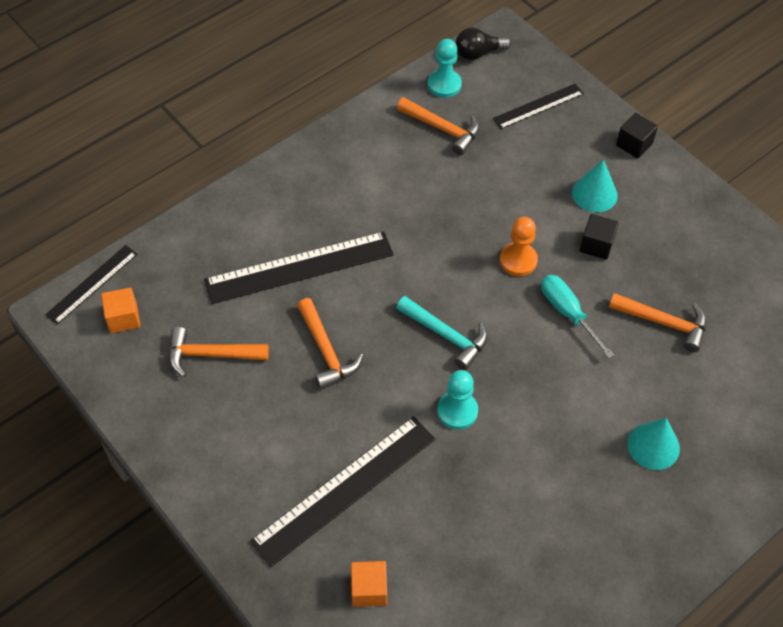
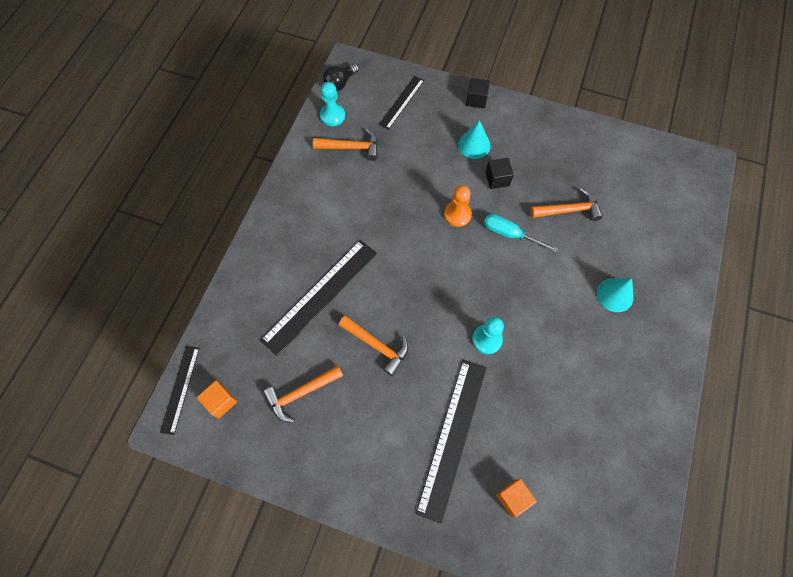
camera: 30 degrees left, 10 degrees up
turquoise hammer [396,296,487,370] -> none

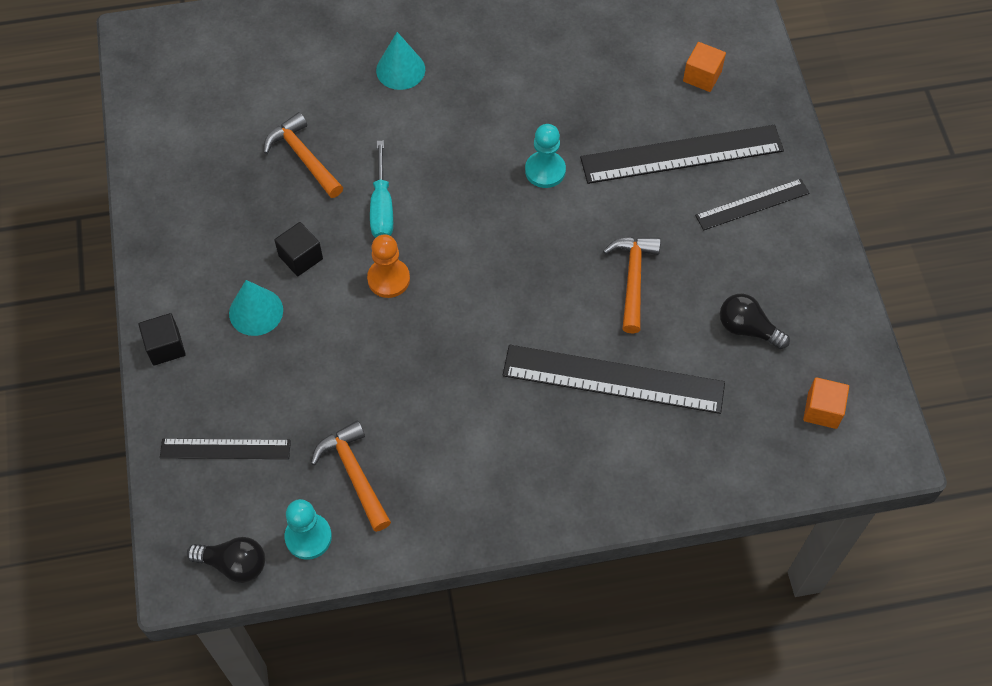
camera: 120 degrees left, 5 degrees down
black ruler [160,346,200,435] -> black ruler moved to [695,179,809,230]
orange hammer [263,365,343,423] -> black light bulb [720,294,790,349]

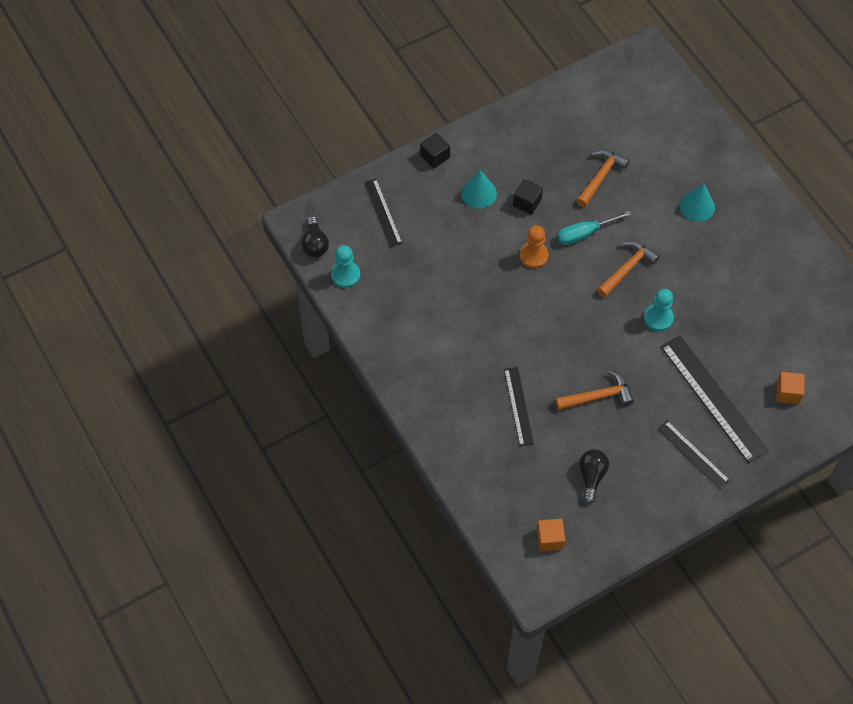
camera: 70 degrees right, 0 degrees up
orange hammer [311,421,391,532] -> orange hammer moved to [597,241,660,297]
black ruler [503,345,725,414] -> black ruler [504,367,534,447], size x0.57

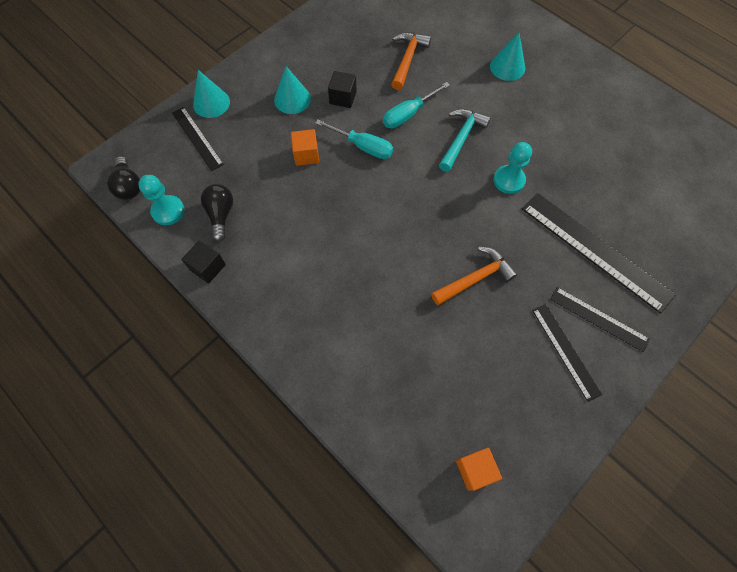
camera: 15 degrees left, 5 degrees up
black cube [420,133,450,169] -> black cube moved to [182,240,226,283]
black ruler [504,367,534,447] -> black ruler moved to [532,304,602,402]
orange pawn [519,226,548,269] -> turquoise screwdriver [315,120,393,159]
black light bulb [579,449,609,504] -> black light bulb moved to [201,184,233,242]
orange hammer [597,241,660,297] -> turquoise hammer [439,109,491,172]
orange cube [776,372,805,404] -> orange cube moved to [291,129,319,166]
none -> turquoise cone [193,70,230,118]

